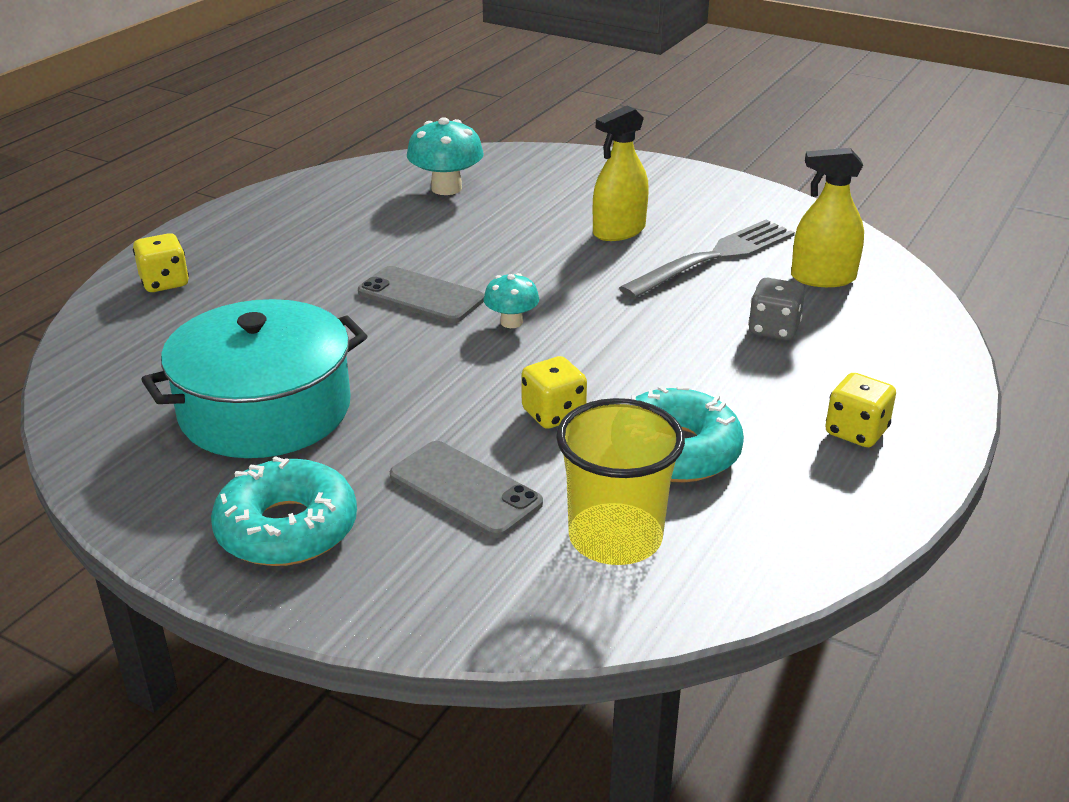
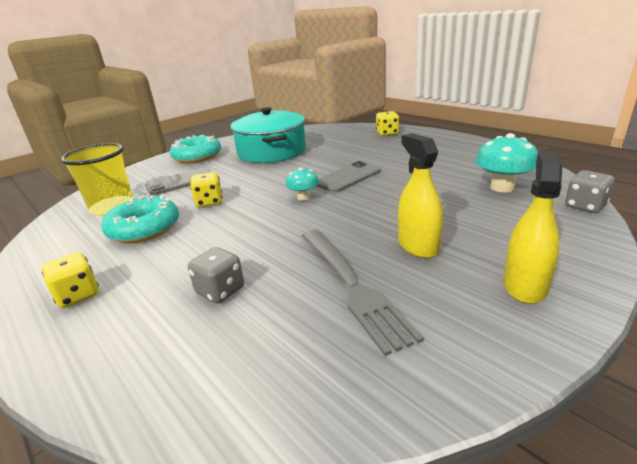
camera: 110 degrees right, 5 degrees down
yellow spray bottle [791,148,864,287] -> yellow spray bottle moved to [503,152,562,304]
none -> grey dice [565,170,615,213]

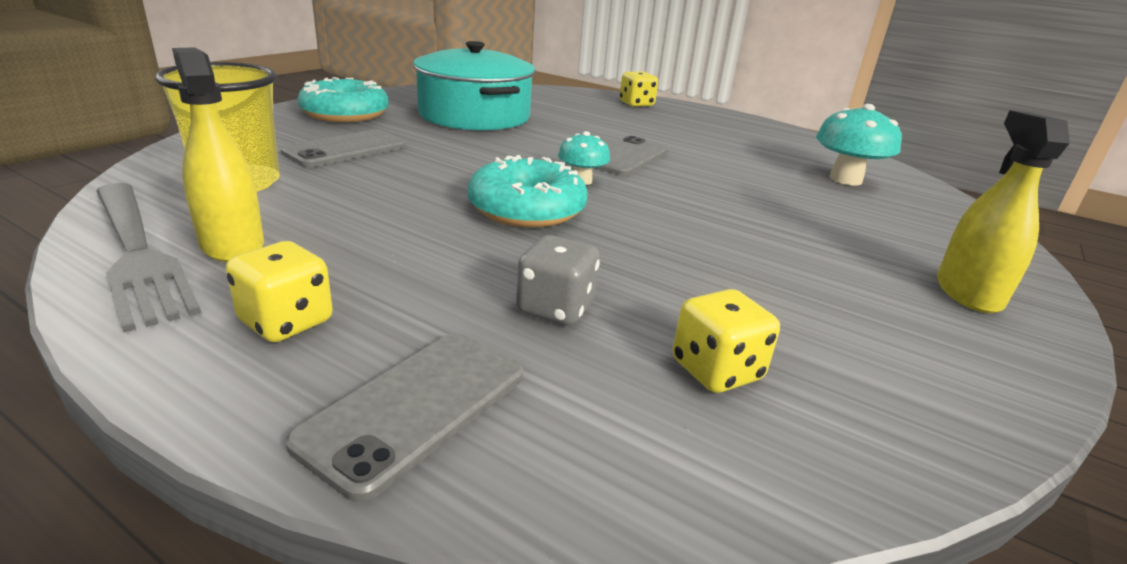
camera: 20 degrees left, 0 degrees up
turquoise donut [101,194,179,243] -> turquoise donut moved to [468,155,588,227]
yellow dice [190,172,223,207] -> yellow dice moved to [673,289,780,393]
grey fork [302,230,424,356] -> grey fork moved to [96,183,201,332]
yellow spray bottle [398,133,443,258] -> yellow spray bottle moved to [172,47,264,262]
grey dice [565,170,615,213] -> none
none -> grey phone [286,333,523,502]

